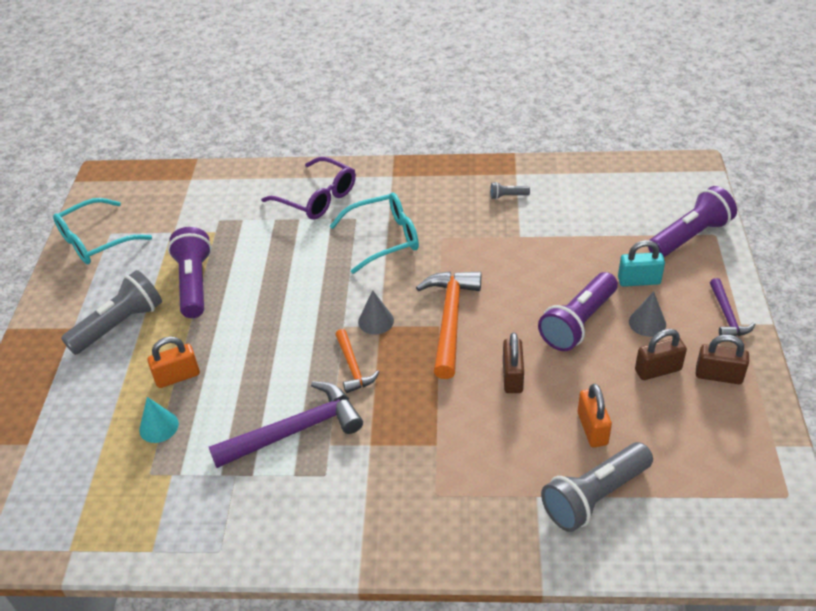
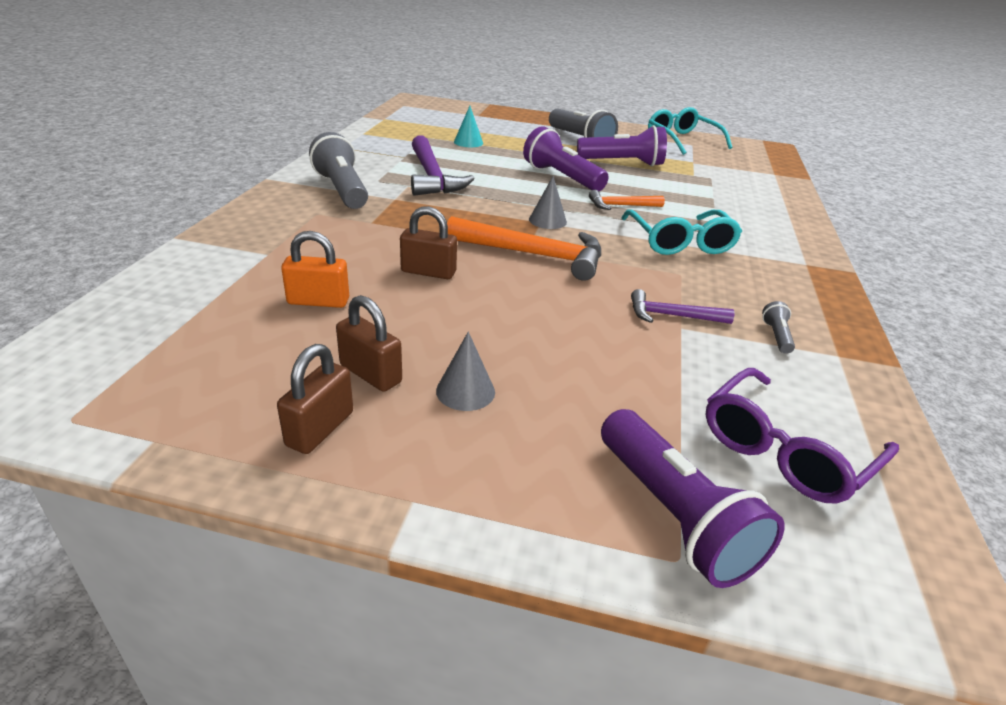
camera: 95 degrees right, 10 degrees down
orange padlock [148,337,200,388] -> none
purple glasses [261,157,356,220] -> purple glasses moved to [705,368,899,503]
orange hammer [335,329,379,393] -> orange hammer moved to [589,190,665,210]
purple flashlight [538,272,618,351] -> purple flashlight moved to [523,126,609,191]
grey flashlight [541,442,653,532] -> grey flashlight moved to [309,132,368,209]
turquoise padlock [618,240,665,287] -> none
brown padlock [635,329,687,380] -> brown padlock turned 45 degrees counterclockwise [336,295,402,392]
purple hammer [710,278,756,336] -> purple hammer moved to [631,289,734,324]

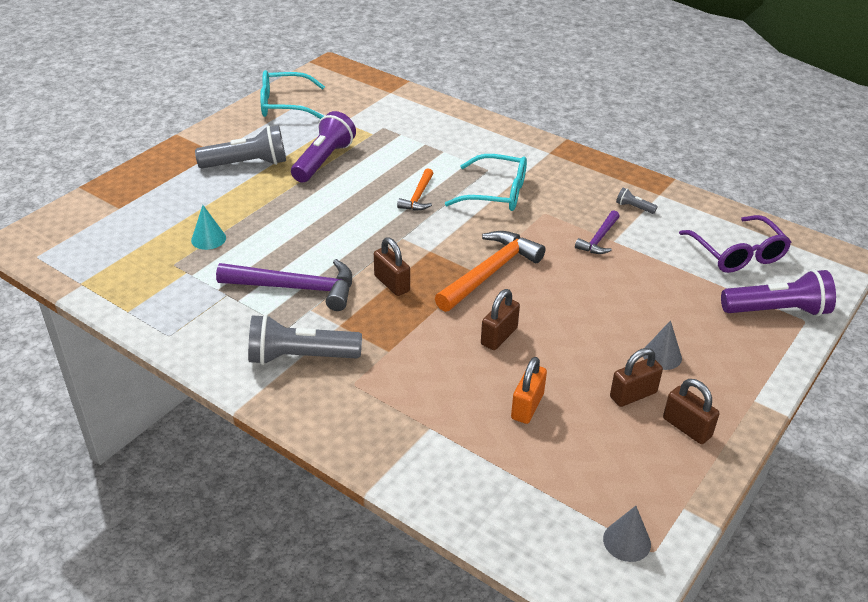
camera: 65 degrees left, 5 degrees up
purple flashlight [523,126,609,191] -> none
grey cone [529,176,567,229] -> grey cone moved to [603,506,651,562]
none -> brown padlock [374,237,410,296]

